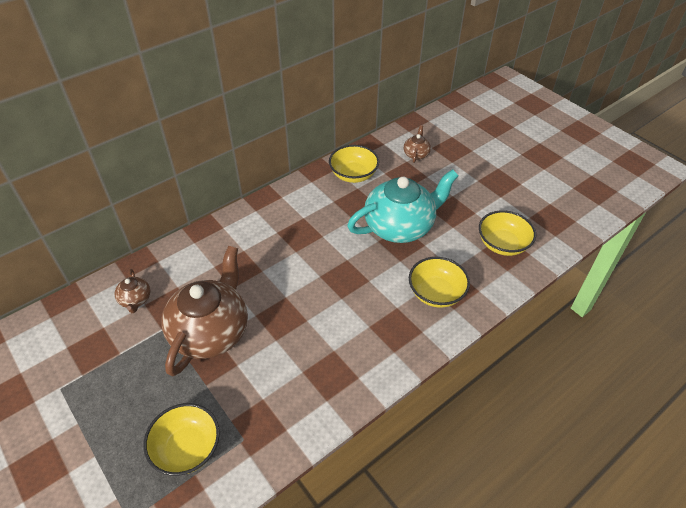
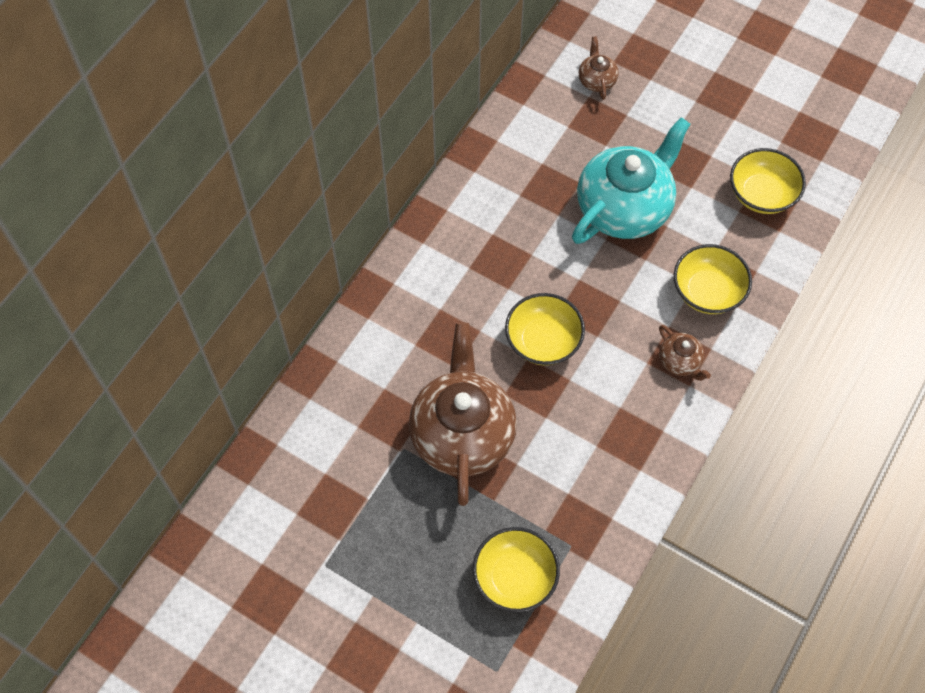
camera: 20 degrees left, 15 degrees up
brown teapot [115,269,150,313] -> brown teapot moved to [659,325,711,381]
yellow bowl [329,145,379,183] -> yellow bowl moved to [505,293,585,365]

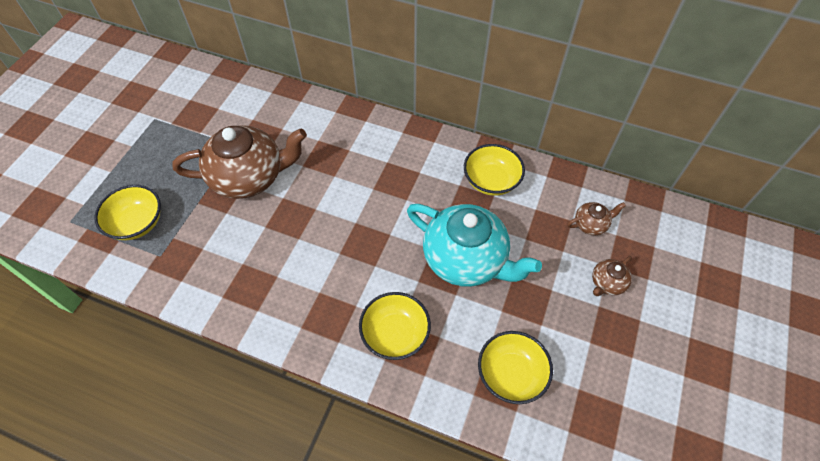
camera: 80 degrees right, 5 degrees down
yellow bowl [505,293,585,365] -> yellow bowl moved to [464,144,525,196]
brown teapot [659,325,711,381] -> brown teapot moved to [592,256,632,296]

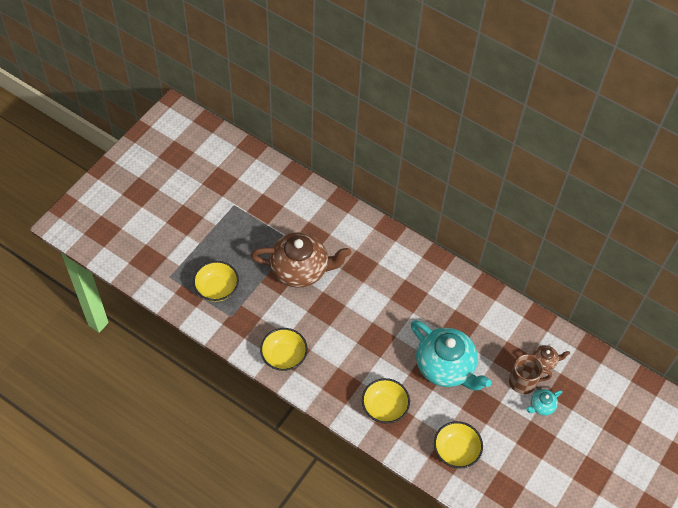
camera: 10 degrees right, 0 degrees up
yellow bowl [464,144,525,196] -> yellow bowl moved to [260,328,308,371]
brown teapot [592,256,632,296] -> turquoise teapot [526,389,562,416]
none -> brown mug [509,354,552,394]

